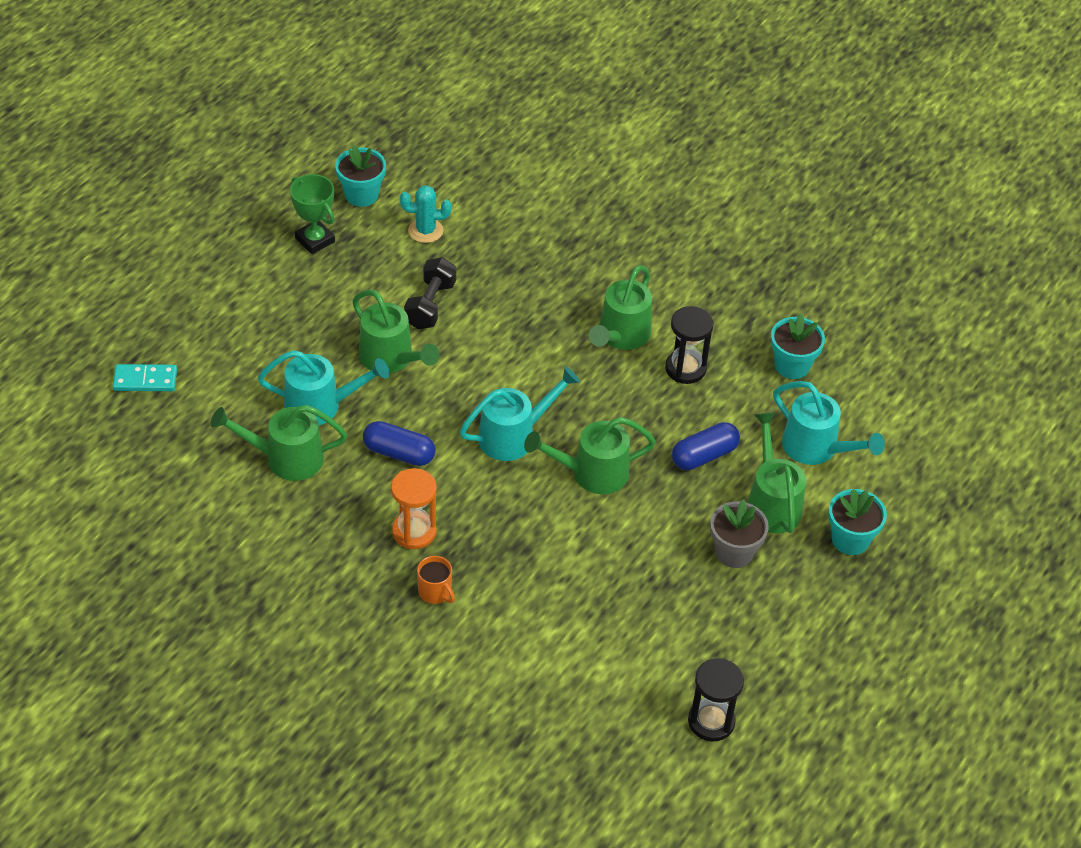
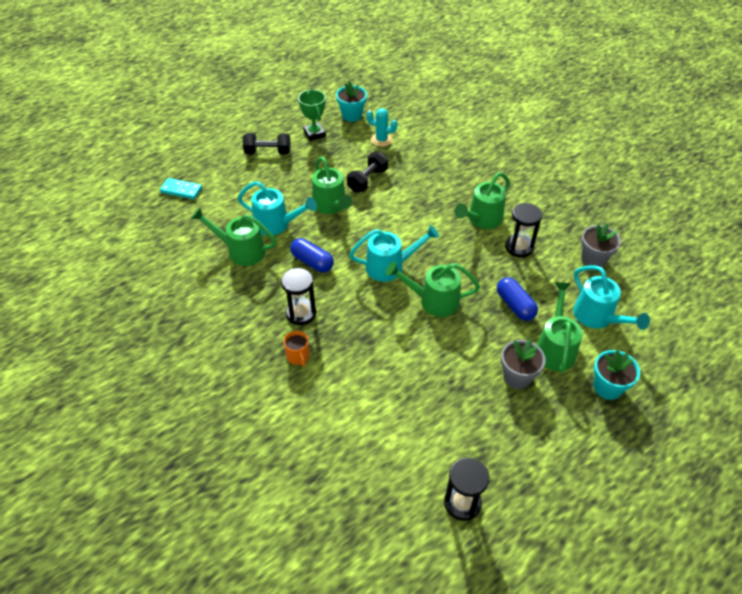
camera: 20 degrees right, 0 degrees up
orange hourglass [391,468,437,549] -> black hourglass [281,268,316,325]
blue capsule [672,422,740,470] -> blue capsule turned 75 degrees clockwise [497,277,538,321]
turquoise flower pot [771,313,825,379] -> grey flower pot [581,223,621,267]
none -> black dumbbell [243,133,291,155]

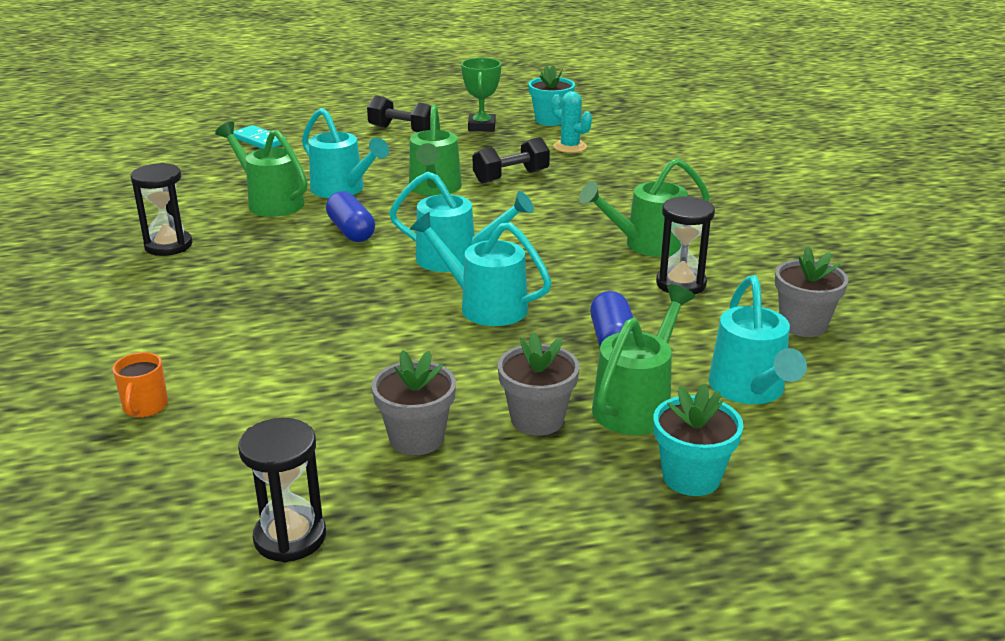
camera: 25 degrees right, 20 degrees down
black hourglass [281,268,316,325] -> black hourglass moved to [130,163,192,256]
orange mug [283,331,310,366] -> orange mug moved to [113,352,168,418]
green watering can [385,262,480,317] -> turquoise watering can [410,212,552,326]
none -> grey flower pot [372,350,456,455]

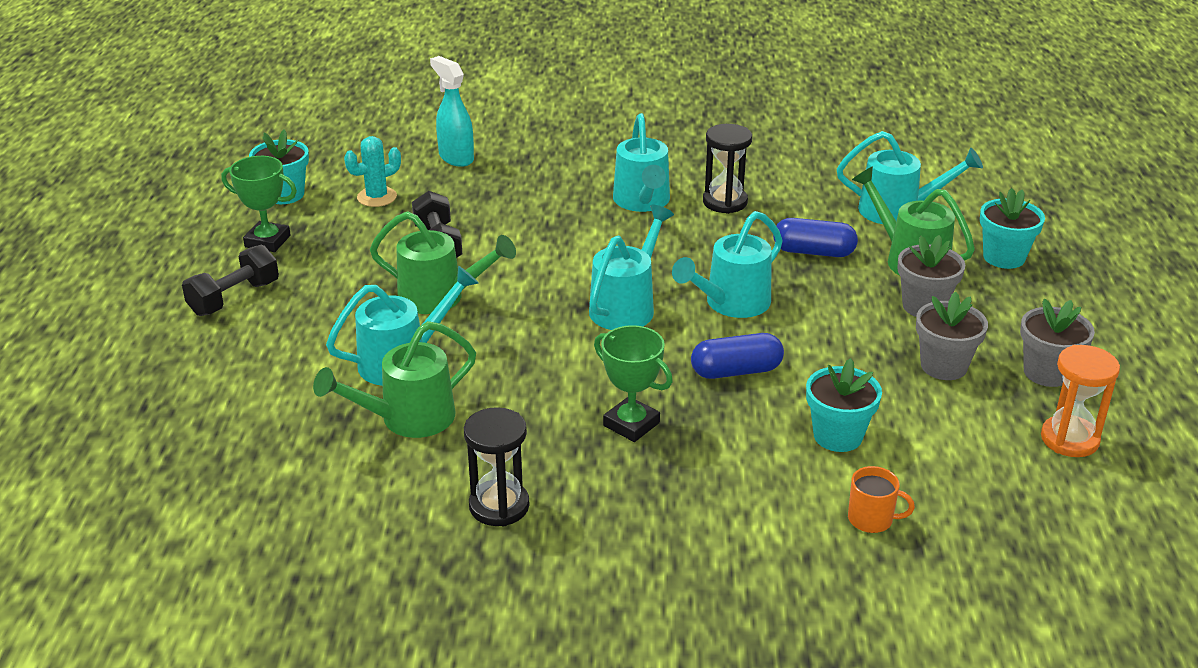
camera: 75 degrees left, 5 degrees up
turquoise domino [233,125,286,149] -> none
black hourglass [238,418,326,562] -> orange hourglass [1041,345,1120,457]
blue capsule [326,191,375,242] -> blue capsule moved to [691,333,784,379]
green watering can [579,158,710,257] -> turquoise watering can [613,113,670,212]
grey flower pot [775,246,848,337] -> grey flower pot moved to [1020,299,1095,387]
none -> turquoise spray bottle [430,56,474,167]
none -> green trophy [594,325,673,442]
none -> turquoise flower pot [806,358,882,452]

